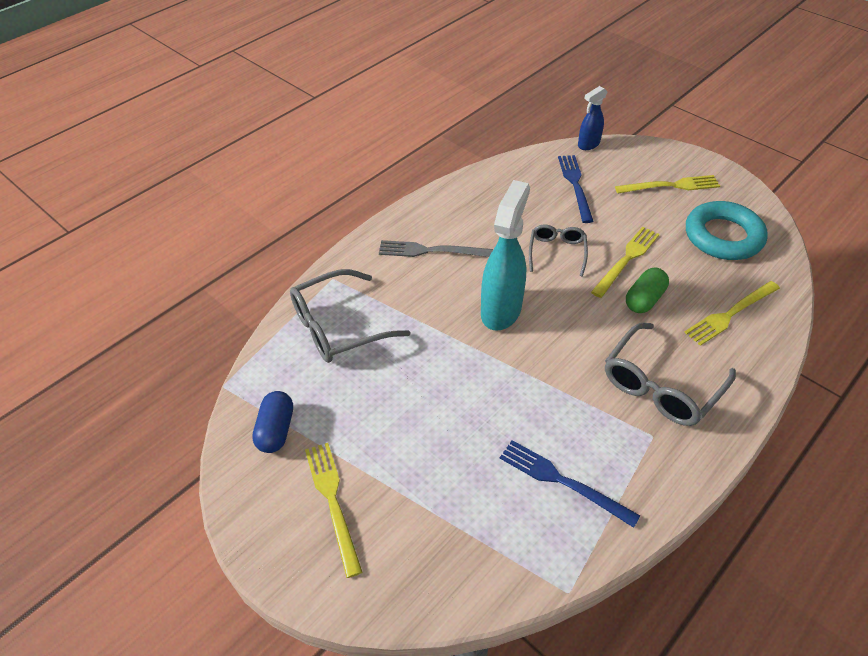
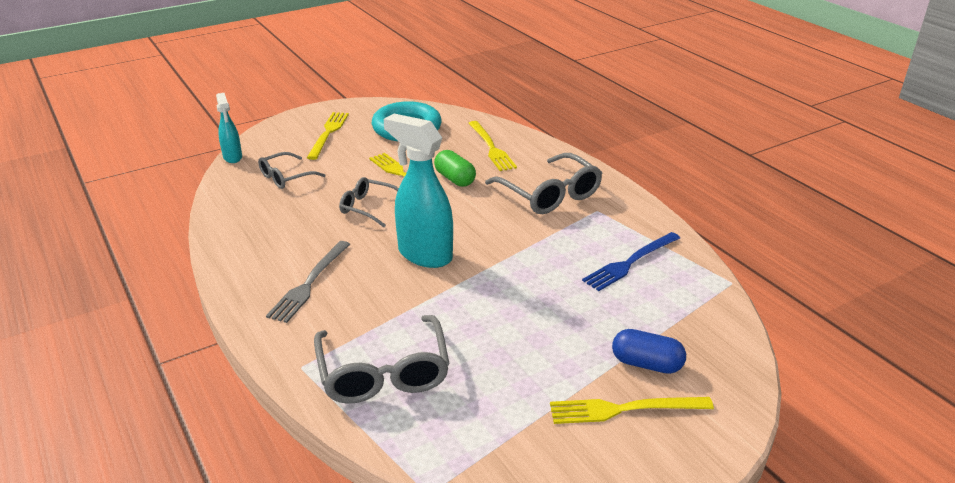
camera: 75 degrees left, 15 degrees down
blue capsule [252,391,293,453] -> blue capsule moved to [612,329,686,374]
blue fork [558,155,593,223] -> grey glasses [258,152,326,189]
blue spray bottle [578,86,607,150] -> turquoise spray bottle [216,93,242,163]

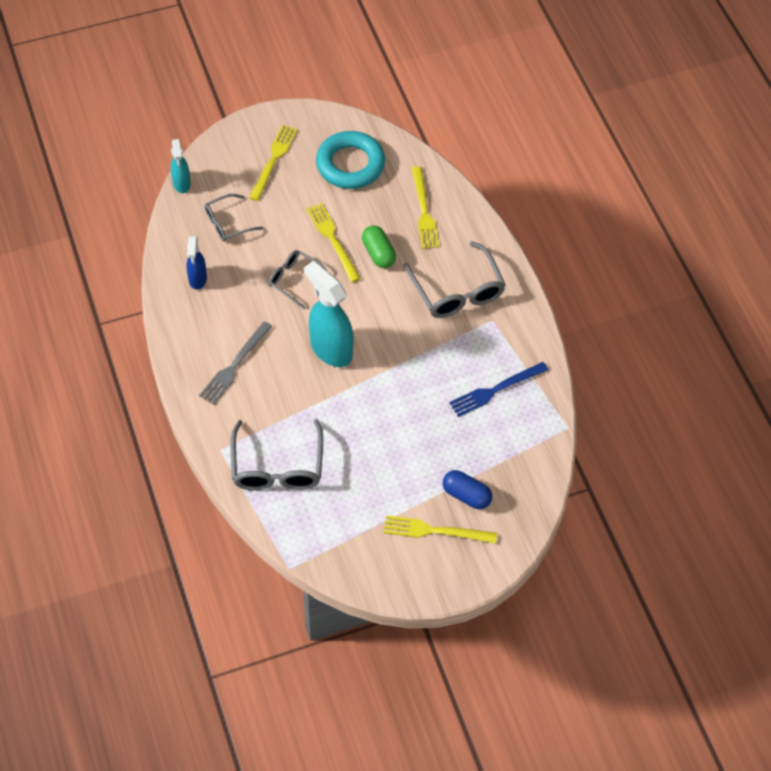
camera: 10 degrees right, 25 degrees up
none -> blue spray bottle [187,236,207,290]

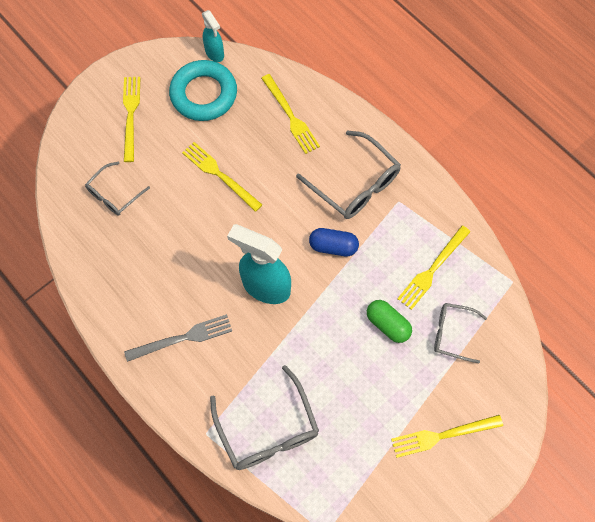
camera: 20 degrees left, 10 degrees up
turquoise spray bottle [171,139,191,193] -> turquoise spray bottle moved to [202,10,224,62]
blue spray bottle [187,236,207,290] -> none
grey fork [199,321,273,405] -> grey fork turned 120 degrees counterclockwise [124,314,232,362]
grey glasses [269,250,326,309] -> grey glasses moved to [434,303,487,363]
green capsule [362,226,396,268] -> green capsule moved to [367,300,412,343]
blue capsule [443,470,492,509] -> blue capsule moved to [309,228,359,256]
blue fork [449,362,548,417] -> yellow fork [397,225,471,310]

